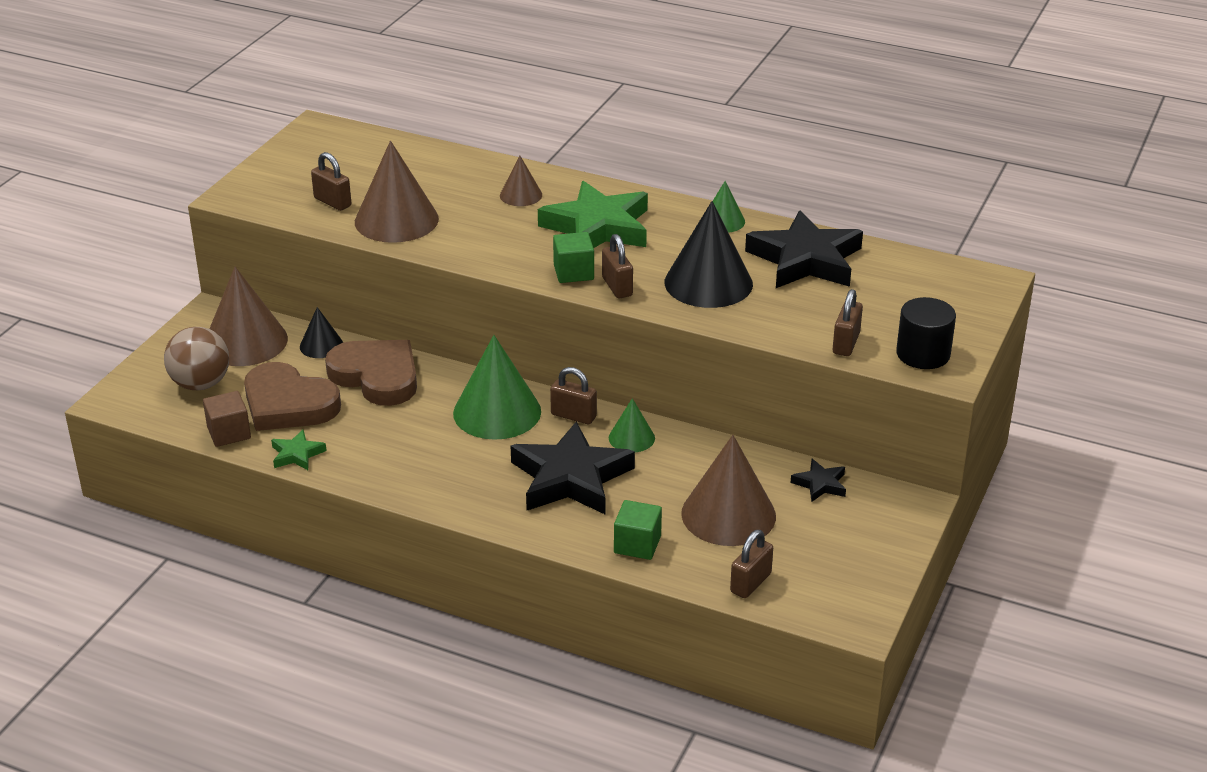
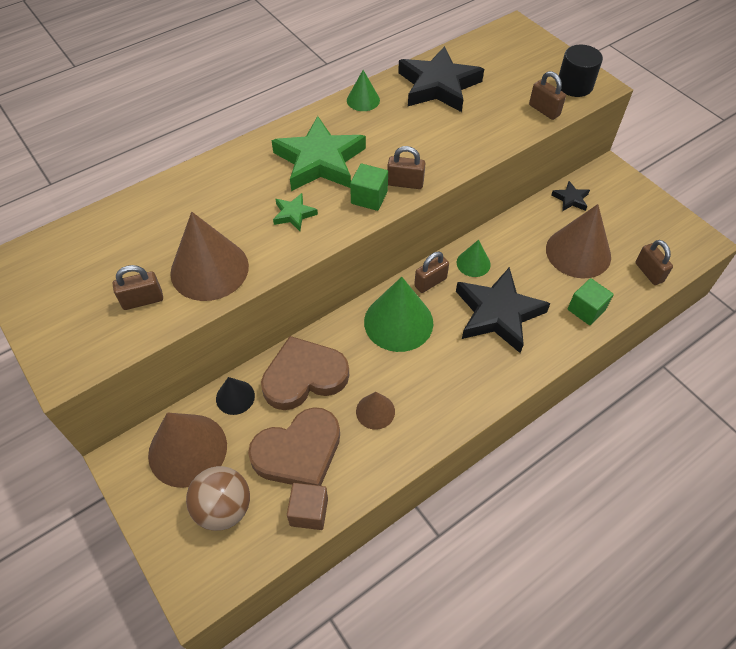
camera: 60 degrees left, 20 degrees up
green star [271,429,327,470] -> green star moved to [273,193,318,231]
brown cone [500,155,542,206] -> brown cone moved to [356,392,395,430]
black cone [665,201,753,308] -> none

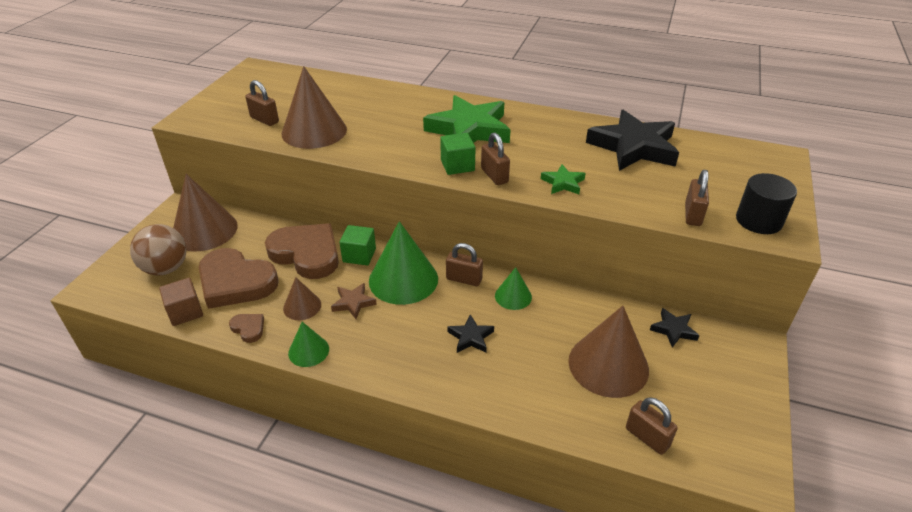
camera: 55 degrees right, 15 degrees down
black cone [216,377,255,415] -> none
green star [273,193,318,231] -> green star moved to [541,164,586,194]
green cone [347,70,380,111] -> green cone moved to [288,322,329,367]
black star [456,267,551,353] -> black star [448,314,494,353], size x0.45
green cube [568,278,614,325] -> green cube moved to [339,225,376,265]
brown padlock [635,240,673,285] -> brown padlock turned 75 degrees counterclockwise [626,397,678,455]
none -> brown heart [229,314,264,343]
none -> brown star [331,283,377,319]

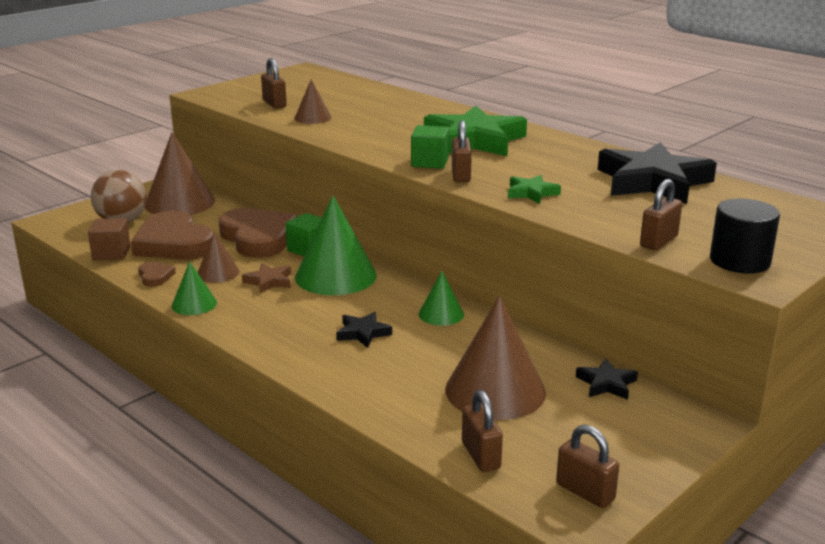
camera: 25 degrees right, 15 degrees down
brown cone [282,66,347,149] -> brown cone [294,79,332,124], size x0.52
brown padlock [446,243,483,286] -> brown padlock moved to [556,425,619,508]

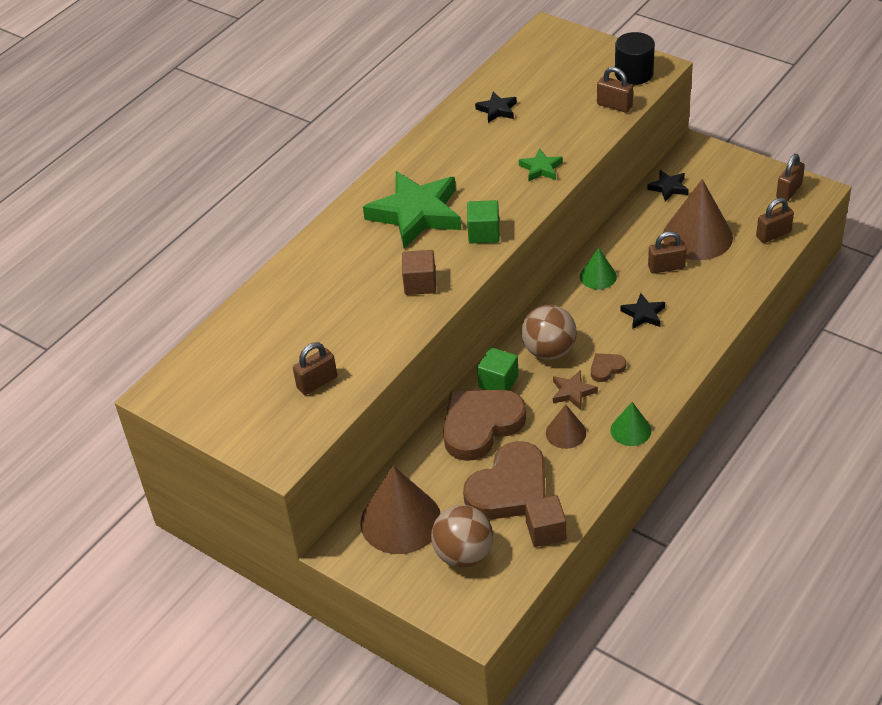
camera: 95 degrees left, 20 degrees up
brown heart [138,262,176,287] -> brown heart moved to [591,353,626,382]
brown cone [294,79,332,124] -> none
green cone [295,195,377,295] -> brown ball [521,305,577,360]
brown padlock [452,120,472,182] -> brown padlock moved to [648,231,687,273]
black star [598,142,717,204] -> black star [475,92,517,123], size x0.45
none -> brown cube [402,250,436,295]

